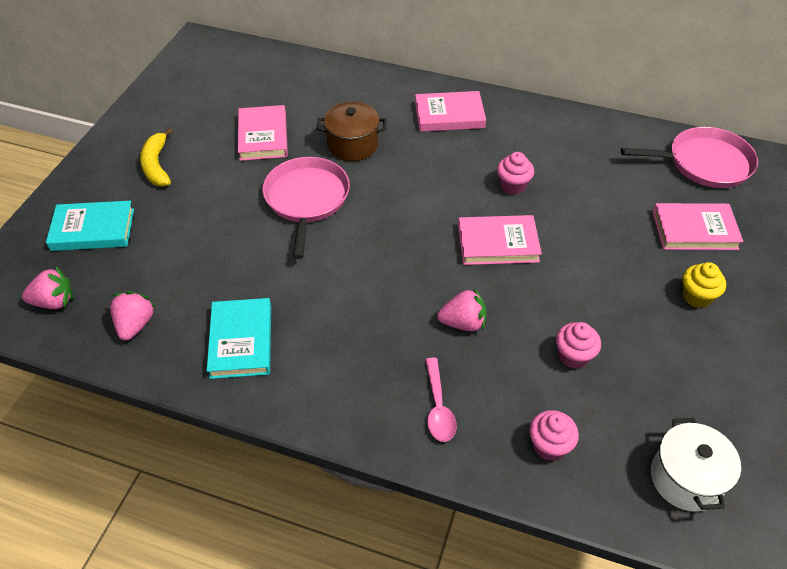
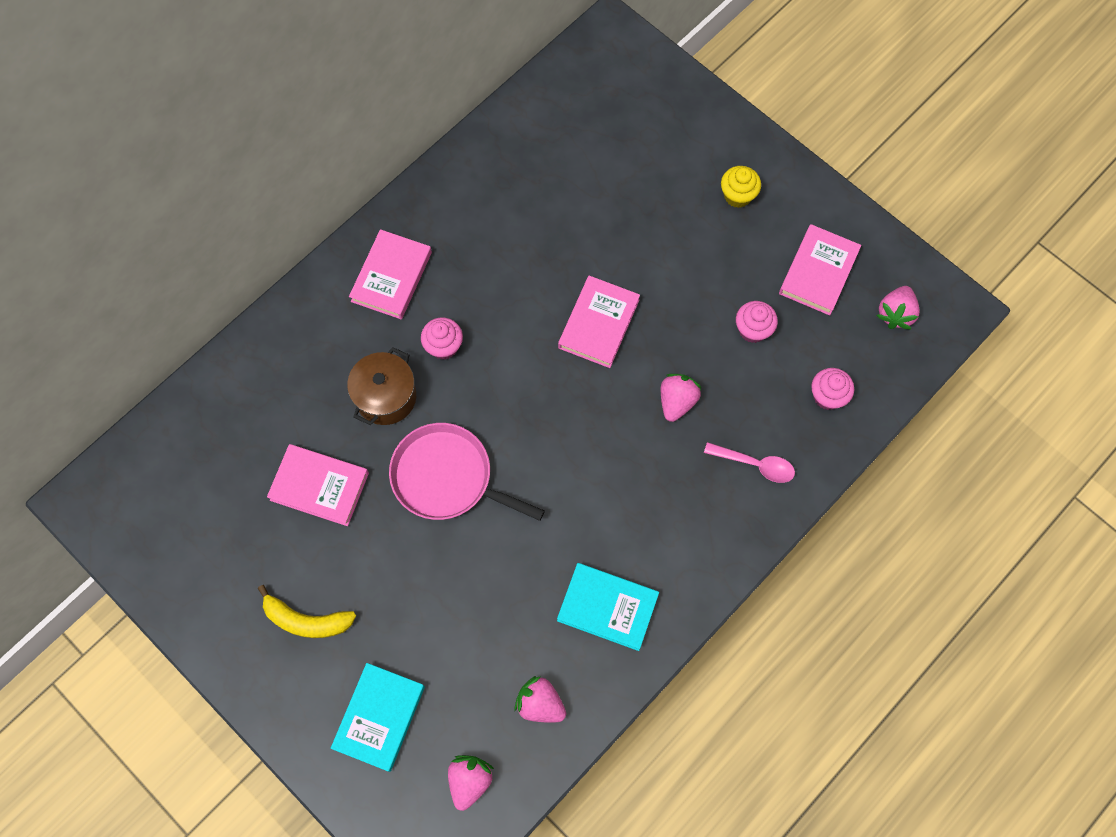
camera: 65 degrees left, 20 degrees up
pink cupcake [497,152,534,195] -> pink cupcake moved to [421,317,463,360]
pink pan [621,127,758,188] -> none
white pot [651,418,741,512] -> pink strawberry [876,286,920,330]
pink book [653,203,743,250] -> pink book moved to [779,224,861,316]

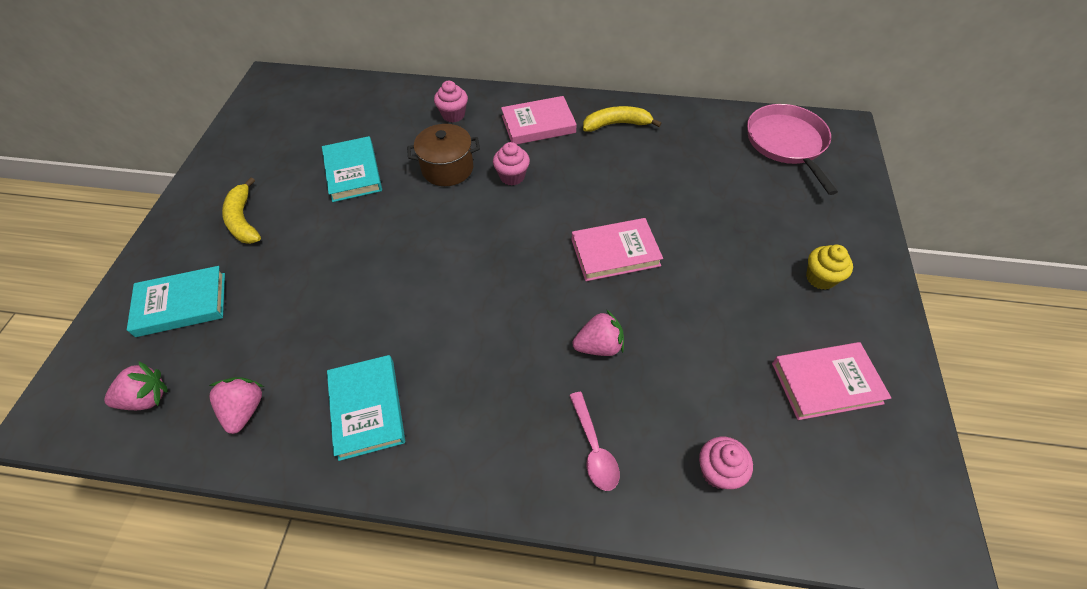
camera: 55 degrees right, 15 degrees down
pink book [267,444,369,526] -> turquoise book [322,136,382,202]
pink pan [389,423,545,521] -> pink pan moved to [747,104,838,195]
pink cupcake [736,301,778,343] -> pink cupcake moved to [434,81,468,123]
pink strawberry [876,286,920,330] -> none
none -> yellow banana [583,106,662,132]

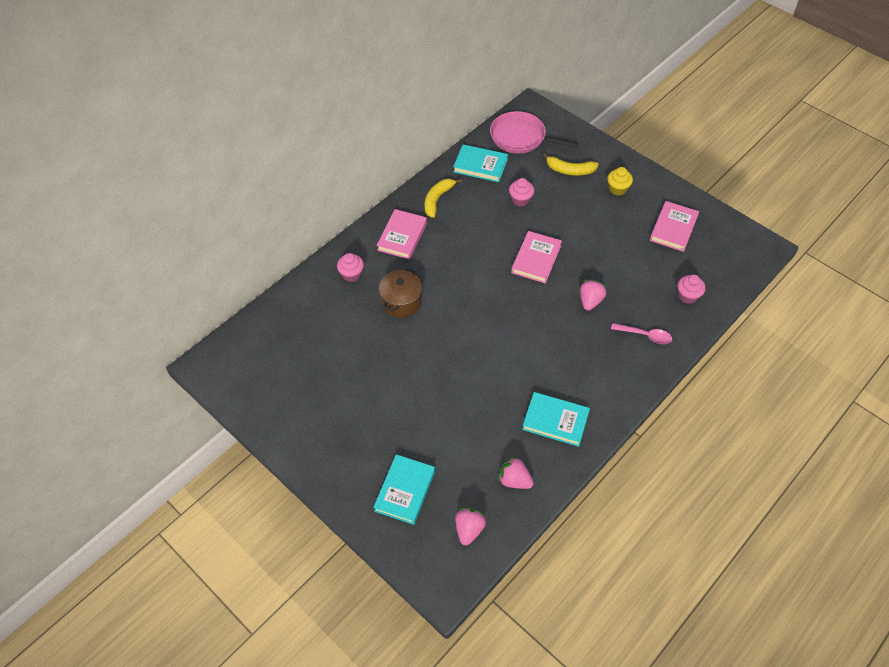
camera: 55 degrees left, 0 degrees up
yellow banana [222,177,261,244] -> yellow banana moved to [543,153,599,176]
turquoise book [322,136,382,202] -> turquoise book moved to [453,144,508,182]
pink cupcake [493,142,530,186] -> pink cupcake moved to [509,178,534,206]

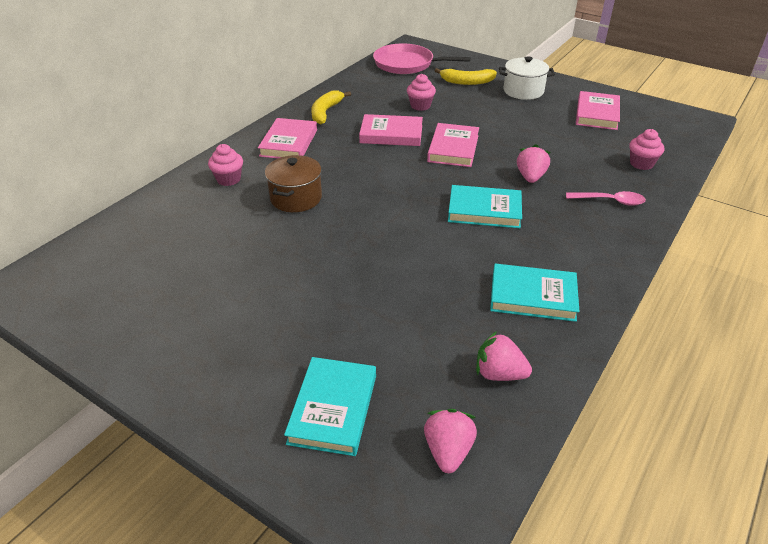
camera: 10 degrees left, 15 degrees down
turquoise book [453,144,508,182] -> turquoise book moved to [448,185,522,228]
yellow cupcake [607,167,633,196] -> white pot [499,56,555,100]
none -> pink book [359,114,423,146]

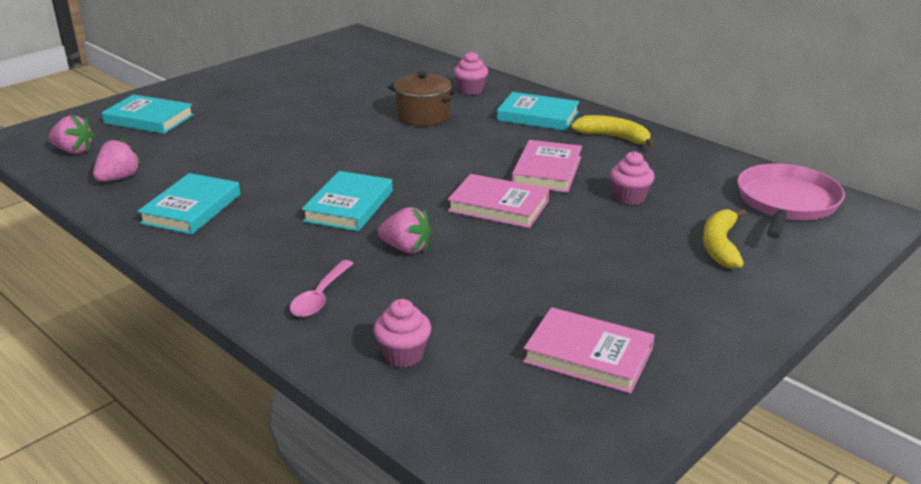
camera: 100 degrees right, 10 degrees down
pink book [258,118,317,159] -> turquoise book [497,92,579,131]
white pot [499,56,555,100] -> none

